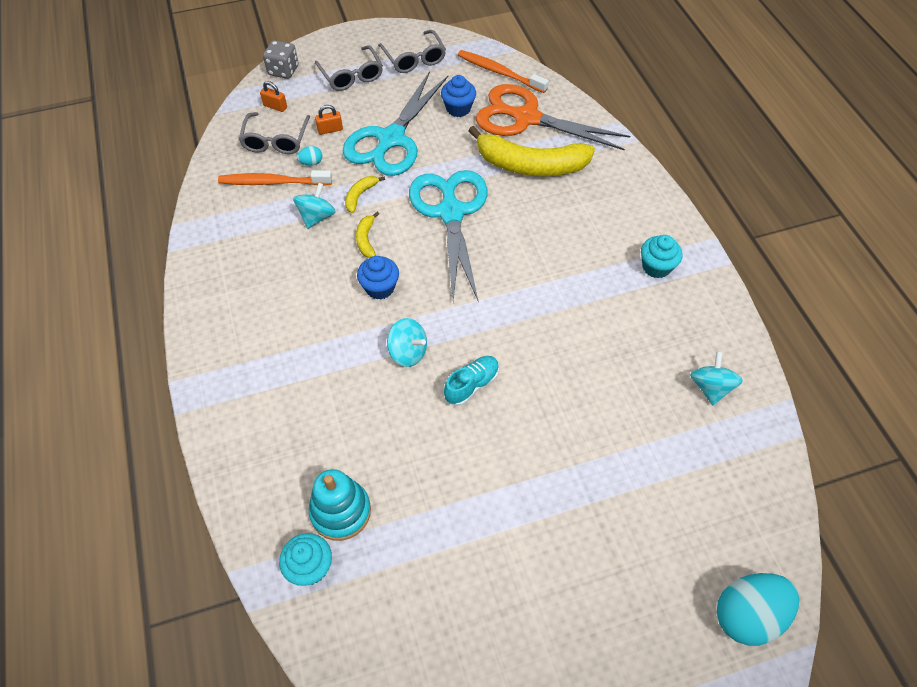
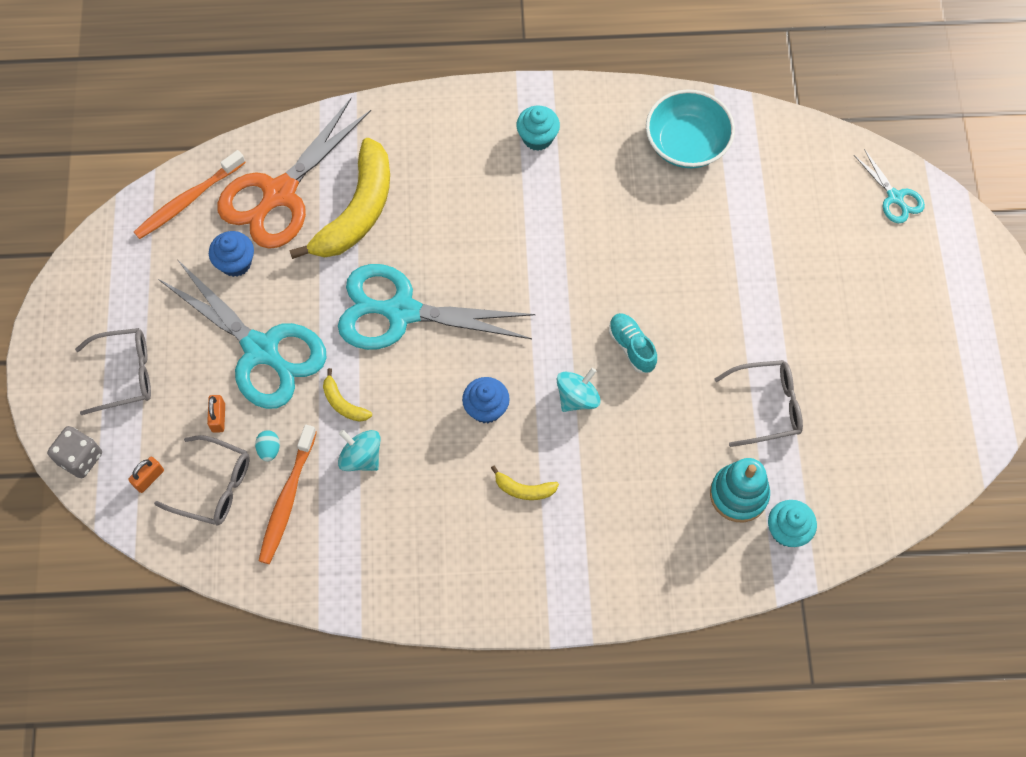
camera: 75 degrees left, 10 degrees up
yellow banana [356,212,379,258] -> yellow banana moved to [491,466,559,500]
grey glasses [378,30,446,73] -> grey glasses moved to [714,360,803,447]
turquoise spinning top [690,351,743,405] -> turquoise bowl [646,89,735,168]
turquoise egg [717,573,799,646] -> turquoise scissors [854,149,925,224]

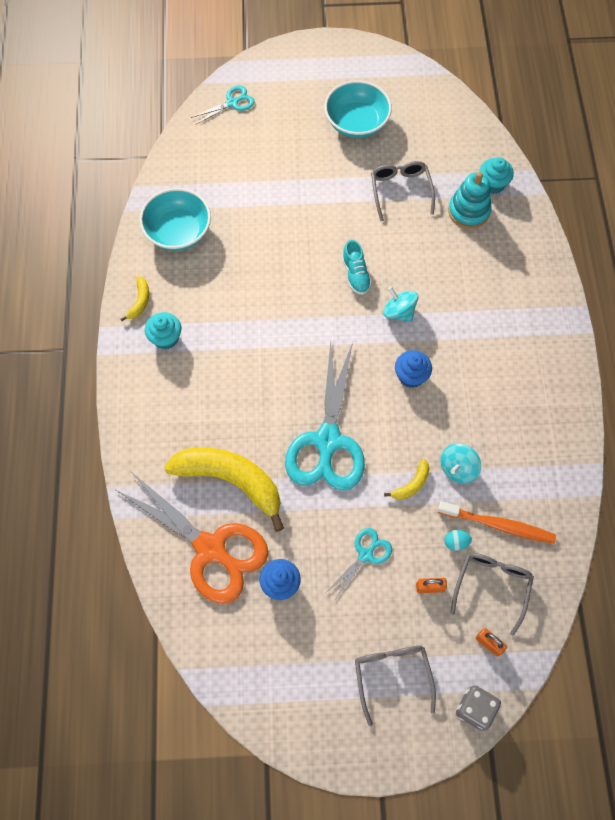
camera: 90 degrees left, 0 degrees up
orange toothbrush [134,150,246,239] -> none
turquoise scissors [158,259,327,409] -> turquoise scissors [326,528,392,601], size x0.47
yellow banana [491,466,559,500] -> yellow banana moved to [121,276,149,321]
turquoise shoe [609,313,657,373] -> turquoise shoe turned 75 degrees counterclockwise [342,240,372,295]
none -> turquoise bowl [324,80,392,138]

